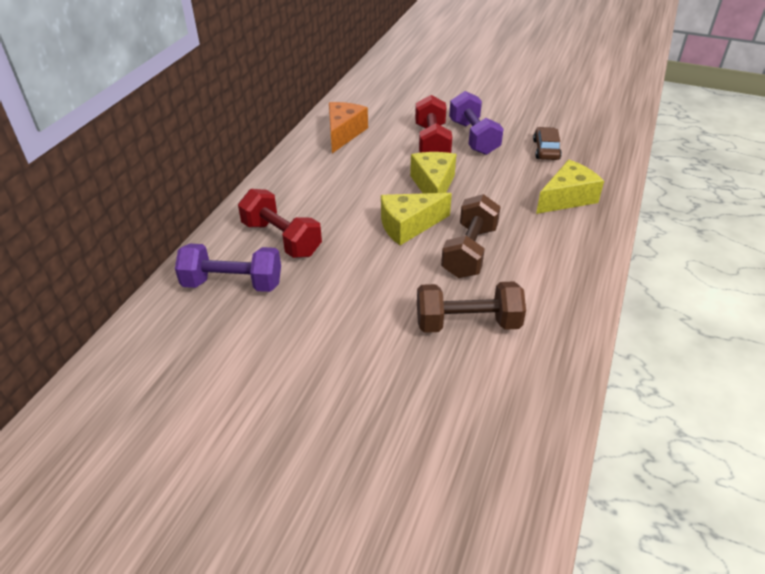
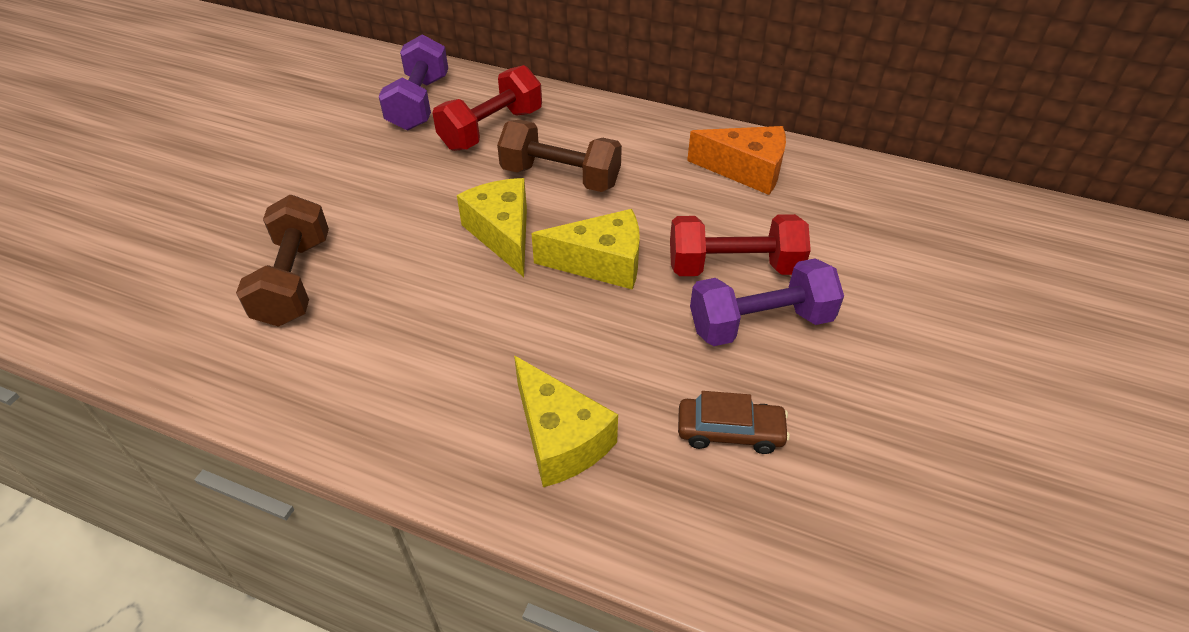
camera: 90 degrees right, 5 degrees up
brown dumbbell [441,194,501,278] -> brown dumbbell moved to [497,120,622,192]

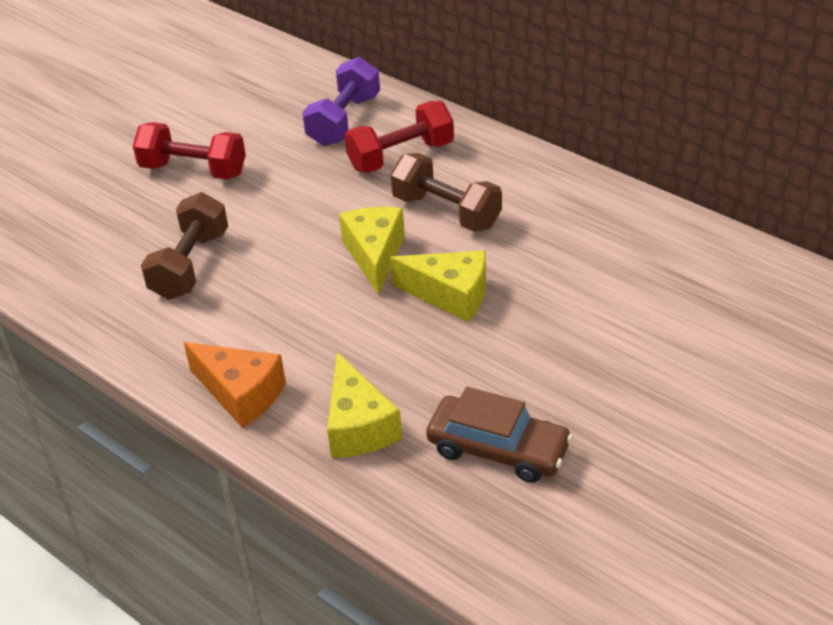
camera: 20 degrees right, 5 degrees down
red dumbbell [670,214,811,276] -> red dumbbell moved to [133,122,246,179]
brown car [678,391,790,454] -> brown car [426,387,573,483], size x1.51
orange cheese [687,126,786,195] -> orange cheese moved to [184,342,286,428]
purple dumbbell [690,258,844,346] -> none

